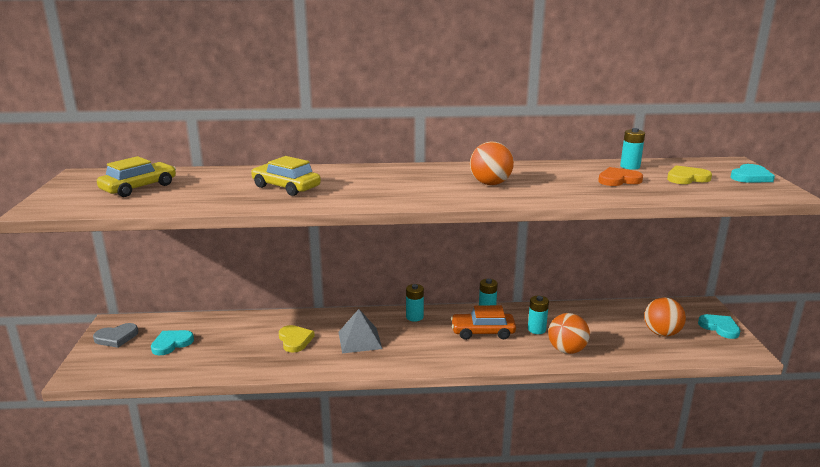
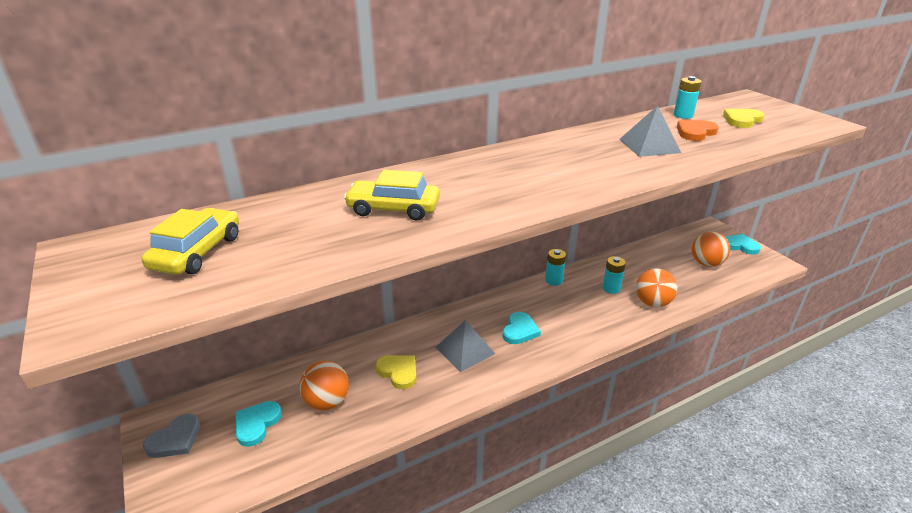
camera: 25 degrees left, 10 degrees up
turquoise battery [406,284,424,322] -> none
orange car [451,305,516,340] -> none
orange ball [470,142,514,185] -> orange ball moved to [299,361,349,410]
turquoise heart [731,164,775,183] -> turquoise heart moved to [502,312,541,344]
none -> grey pyramid [619,106,681,157]

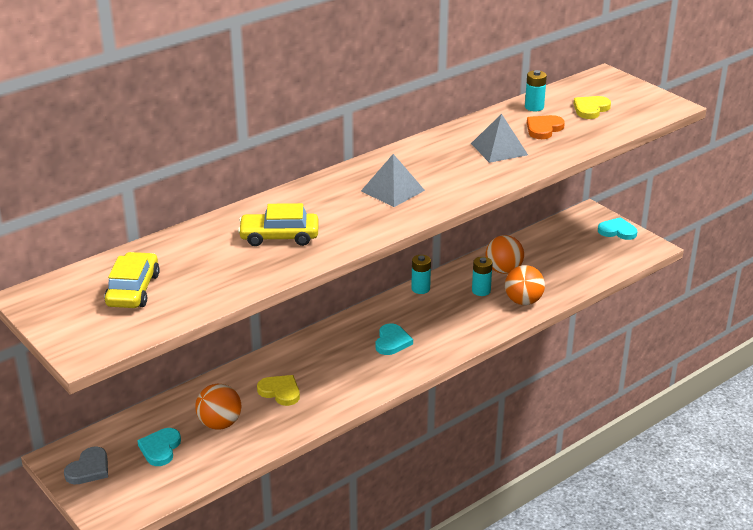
camera: 10 degrees left, 0 degrees up
grey pyramid [435,320,495,372] -> grey pyramid moved to [361,154,425,207]
orange ball [692,231,730,267] -> orange ball moved to [486,235,524,274]

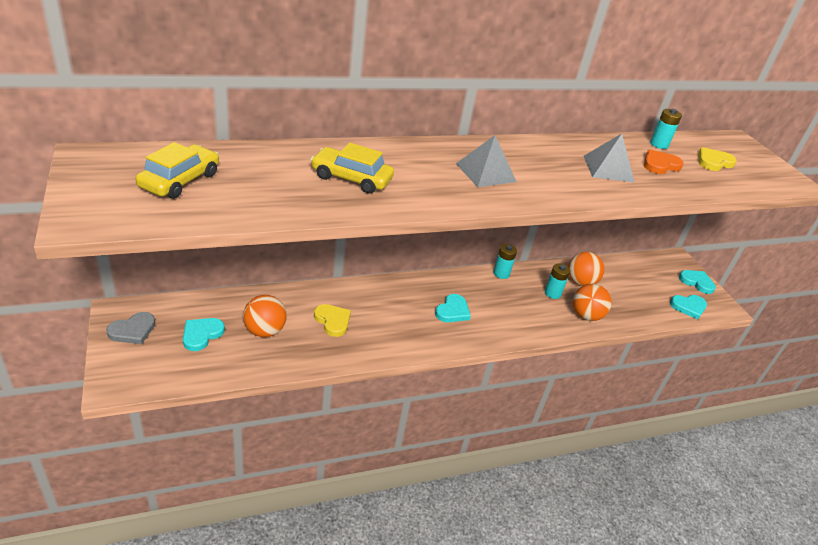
camera: 15 degrees right, 5 degrees up
none -> turquoise heart [670,295,707,319]

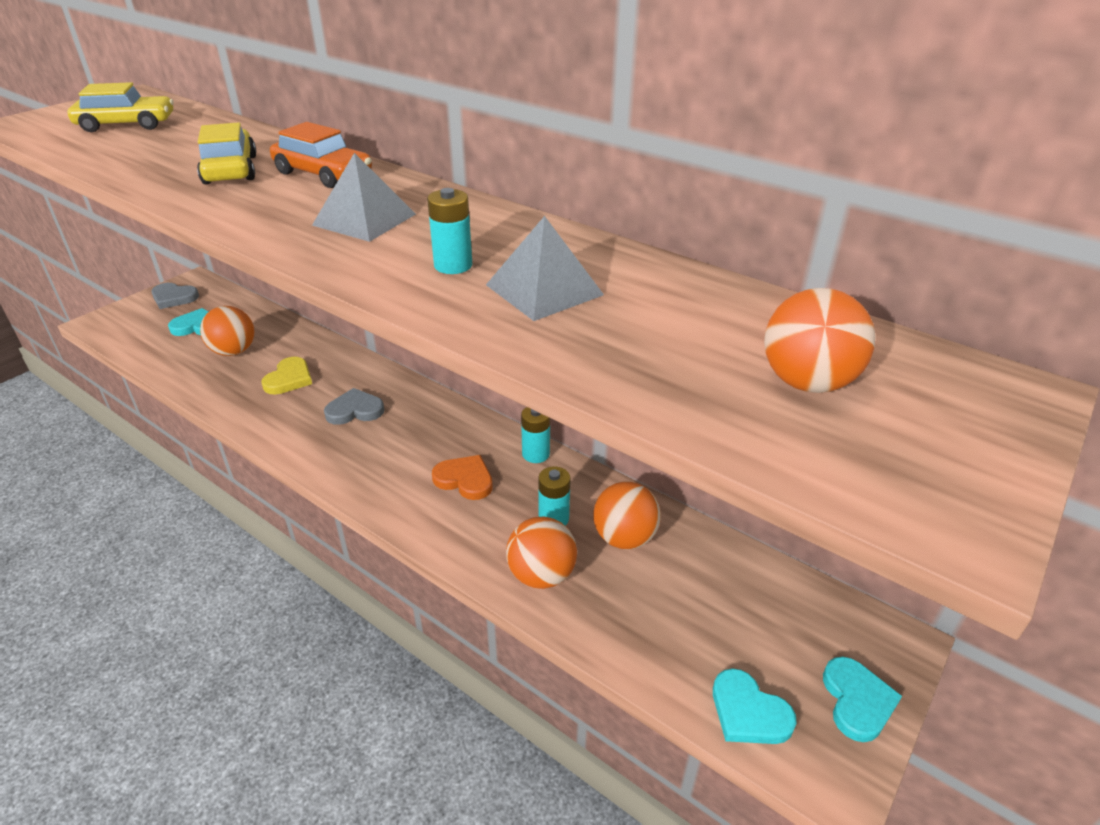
camera: 60 degrees right, 0 degrees up
turquoise heart [435,294,471,322] -> none
orange heart [644,149,684,174] -> orange heart moved to [432,455,493,500]
turquoise battery [650,109,682,149] -> turquoise battery moved to [427,188,472,274]
yellow heart [698,147,737,171] -> orange ball [764,288,876,393]
none -> orange car [270,122,372,188]
none -> grey heart [324,388,385,425]

